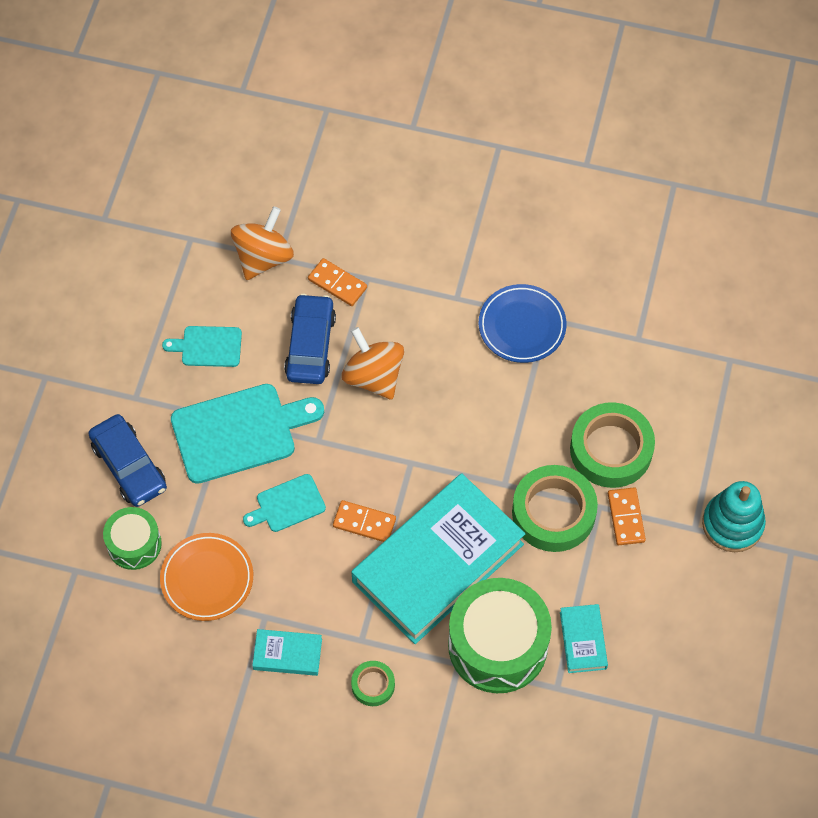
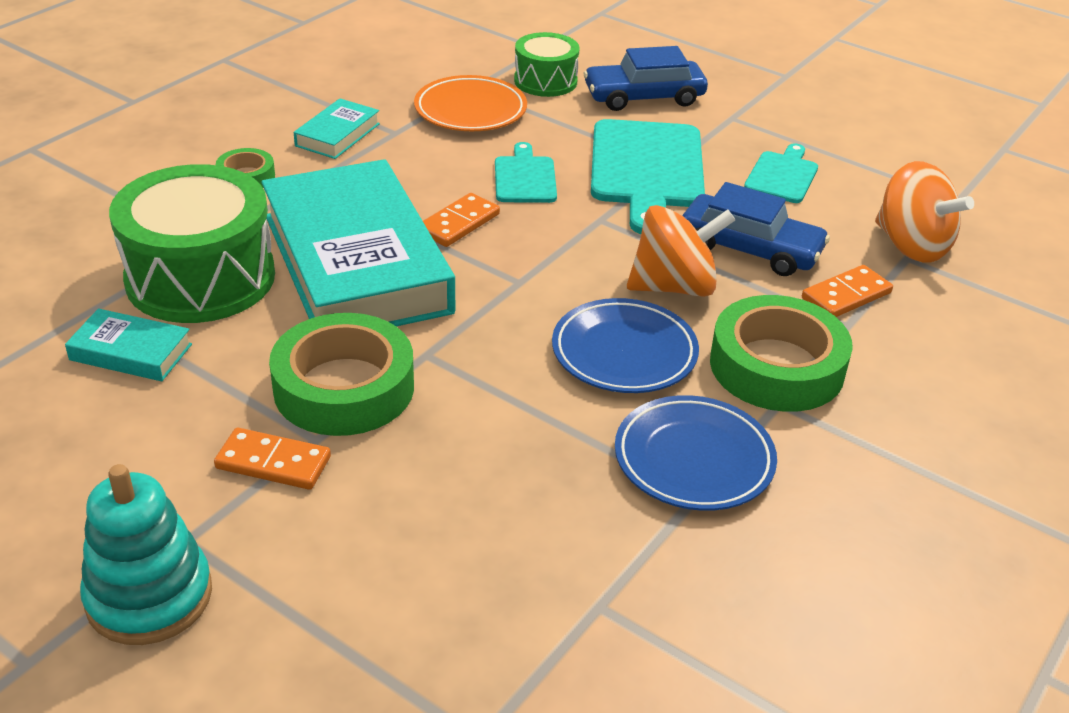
camera: 110 degrees right, 25 degrees down
green tape [570,402,655,488] -> green tape moved to [710,295,853,412]
none -> blue plate [552,298,699,393]

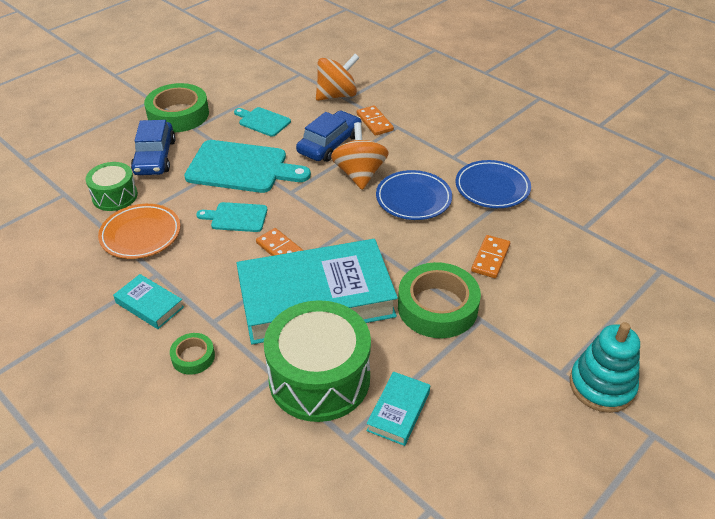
camera: 80 degrees left, 5 degrees up
orange domino [214,428,331,490] -> orange domino moved to [471,235,510,278]
green tape [710,295,853,412] -> green tape moved to [144,83,209,132]

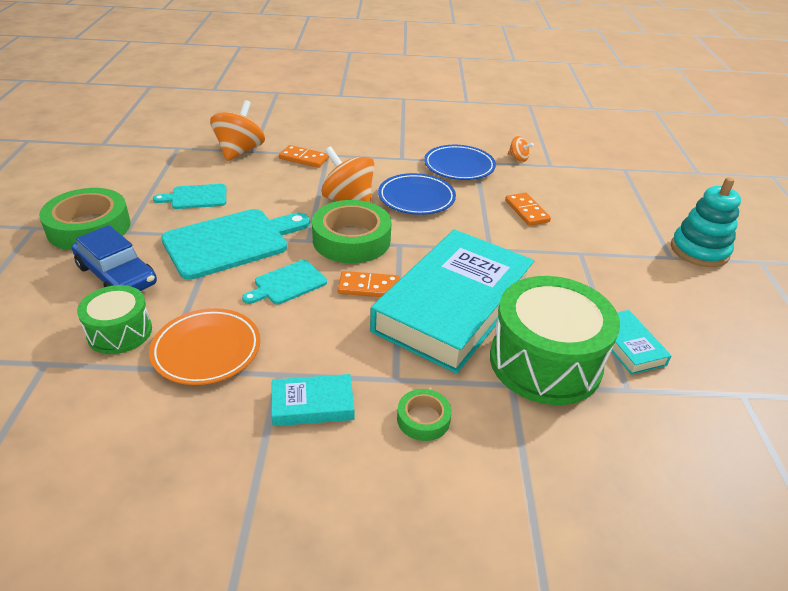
camera: 45 degrees left, 5 degrees down
blue car [296,111,362,162] -> none
green tape [398,262,481,338] -> green tape moved to [312,200,392,263]
none -> orange spinning top [508,136,534,162]

